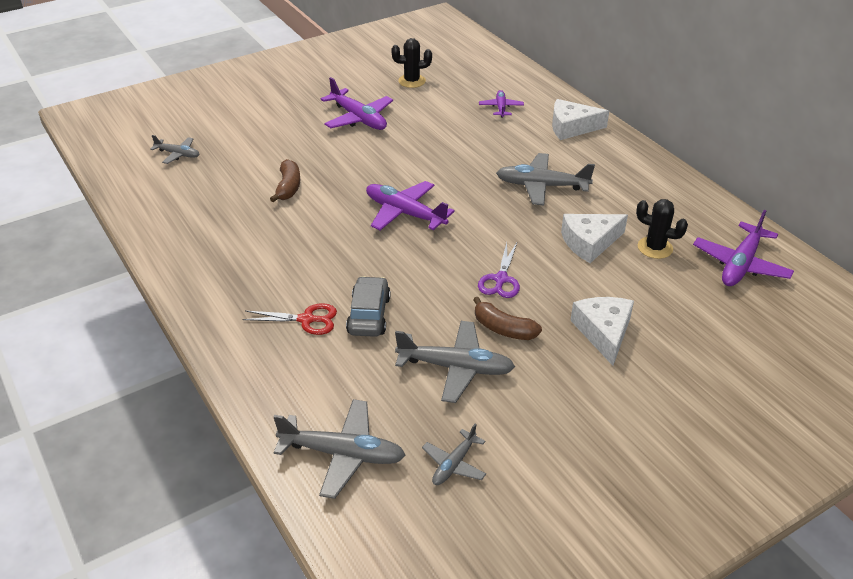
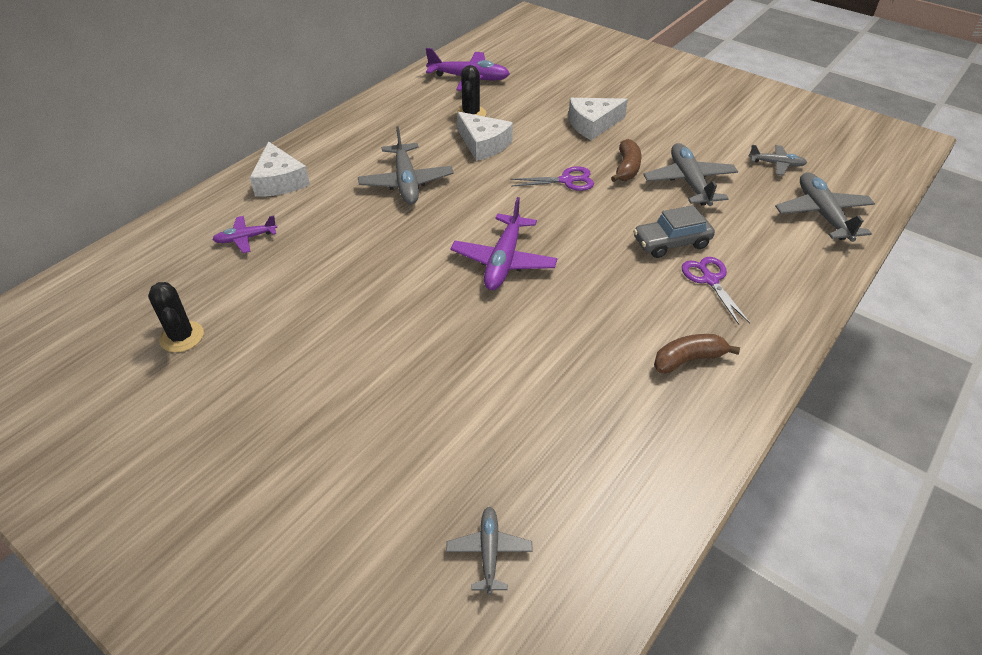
camera: 110 degrees left, 5 degrees up
red scissors [243,303,337,335] -> purple scissors [682,257,750,325]
brown banana [270,159,300,202] -> brown banana moved to [654,334,740,373]
purple plane [321,77,393,130] -> none

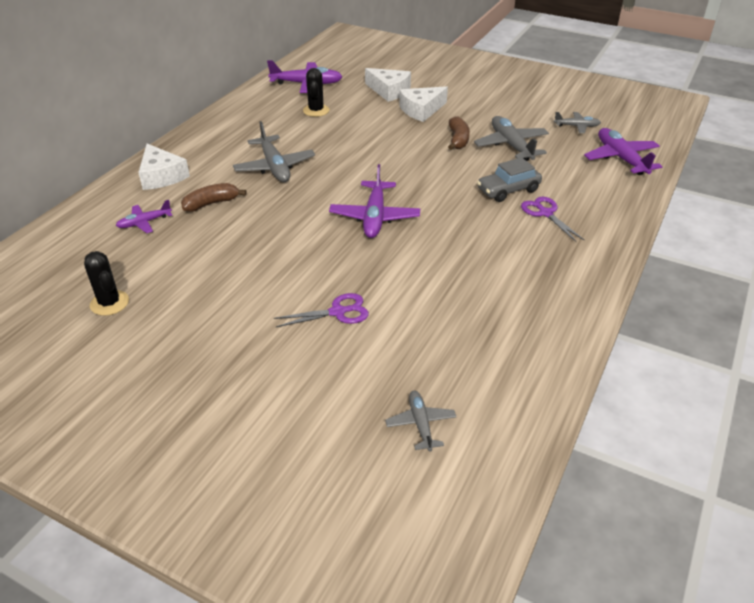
camera: 10 degrees left, 5 degrees down
white cheese [457,112,513,161] -> white cheese moved to [365,68,411,102]
purple scissors [510,166,594,191] -> purple scissors moved to [274,293,369,327]
brown banana [654,334,740,373] -> brown banana moved to [181,183,246,212]
grey plane [775,172,875,242] -> purple plane [584,128,662,175]

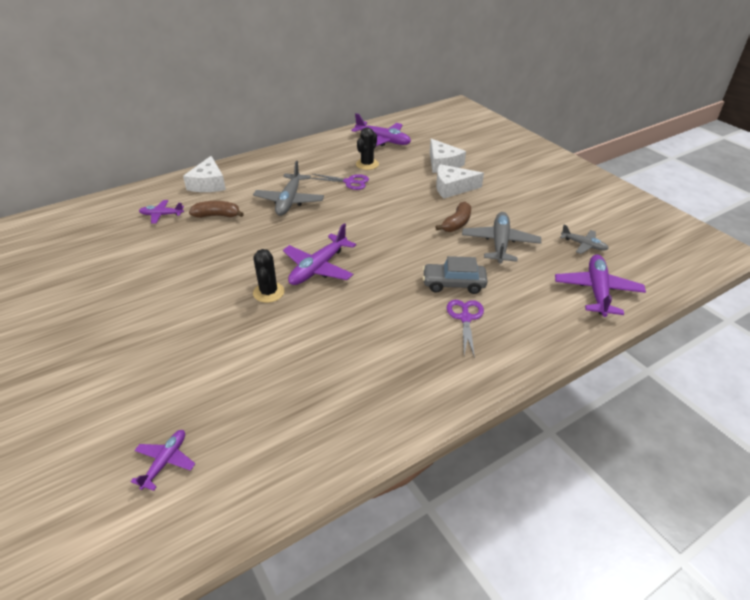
camera: 30 degrees right, 0 degrees up
black cactus [84,251,129,316] -> black cactus moved to [253,249,285,303]
purple scissors [274,293,369,327] -> purple scissors moved to [310,174,369,190]
grey plane [385,390,456,452] -> purple plane [131,430,195,491]

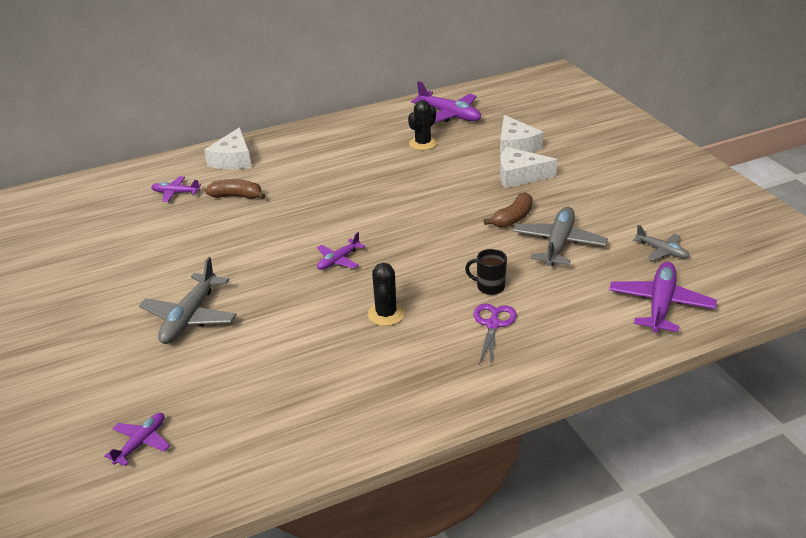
camera: 10 degrees right, 5 degrees down
grey plane [253,161,324,216] -> grey plane moved to [139,257,237,344]
black cactus [253,249,285,303] -> black cactus moved to [368,263,405,326]
purple plane [283,223,356,285] -> purple plane [317,232,365,270], size x0.57
purple scissors [310,174,369,190] -> none
grey car [423,256,488,294] -> black mug [465,249,507,295]

